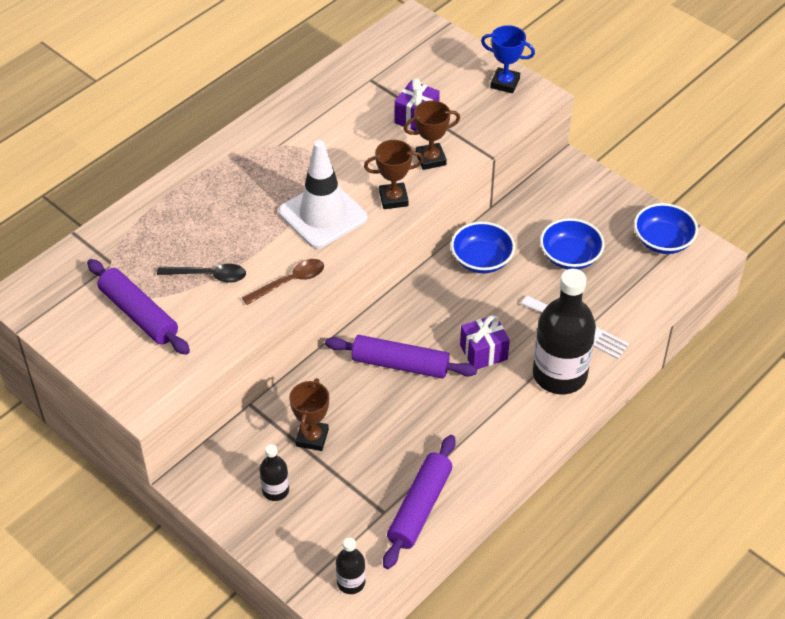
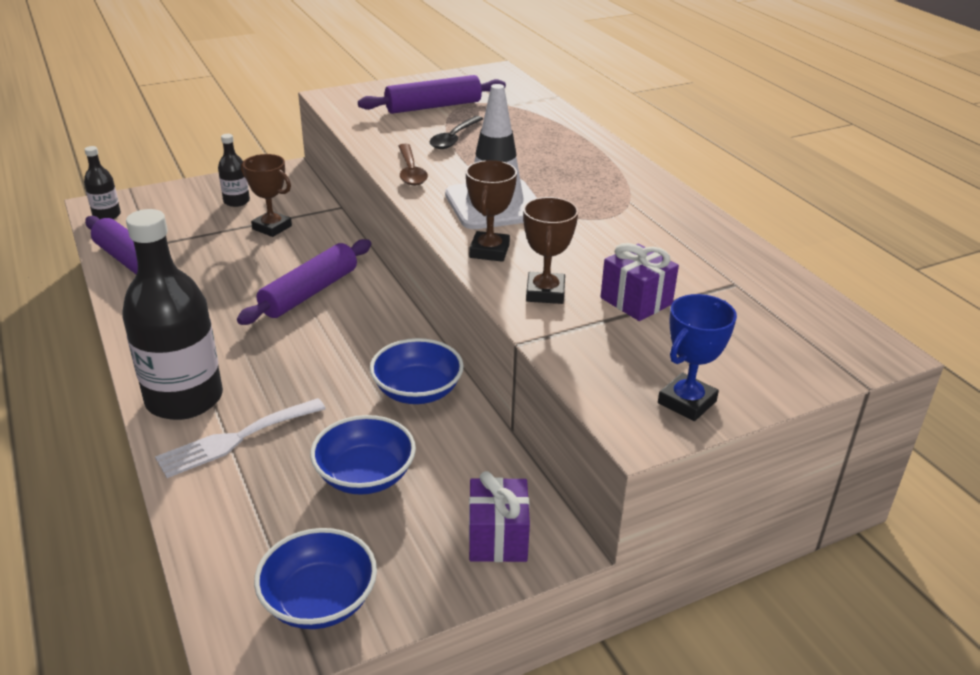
camera: 110 degrees right, 15 degrees down
purple gift [460,315,510,369] -> purple gift moved to [469,471,530,562]

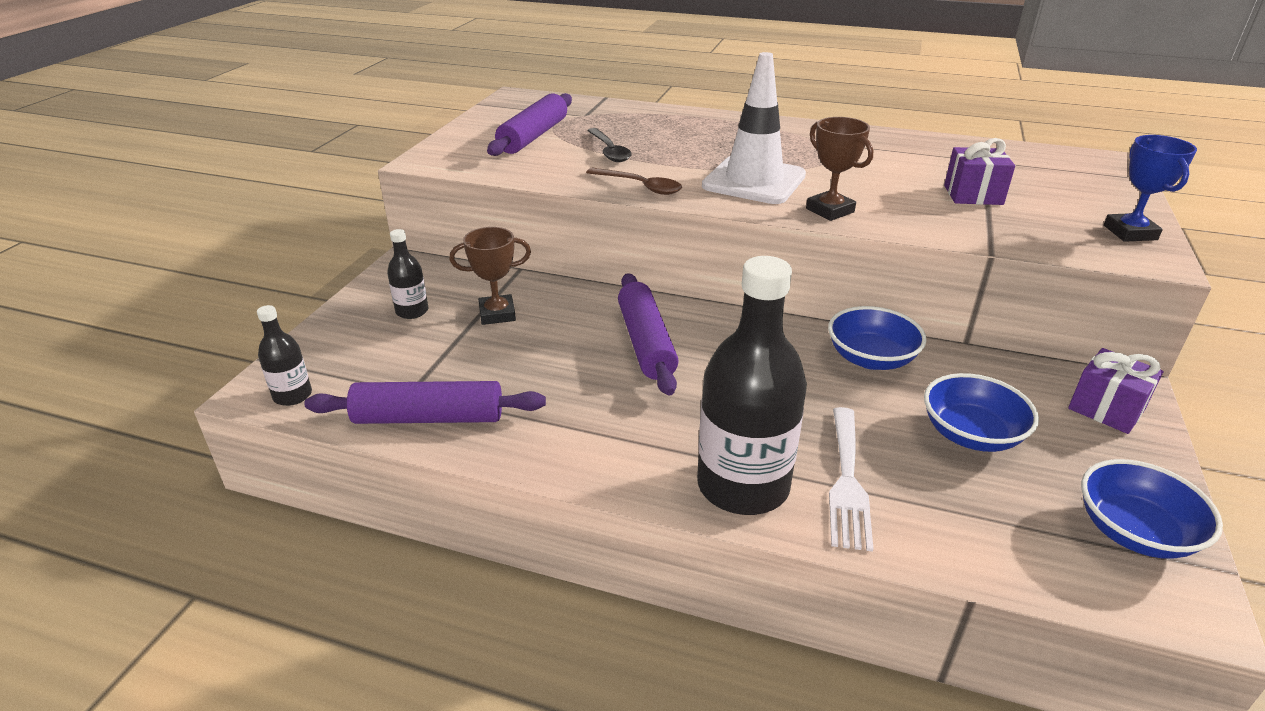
camera: 45 degrees left, 0 degrees up
brown trophy [523,197,579,304] -> none

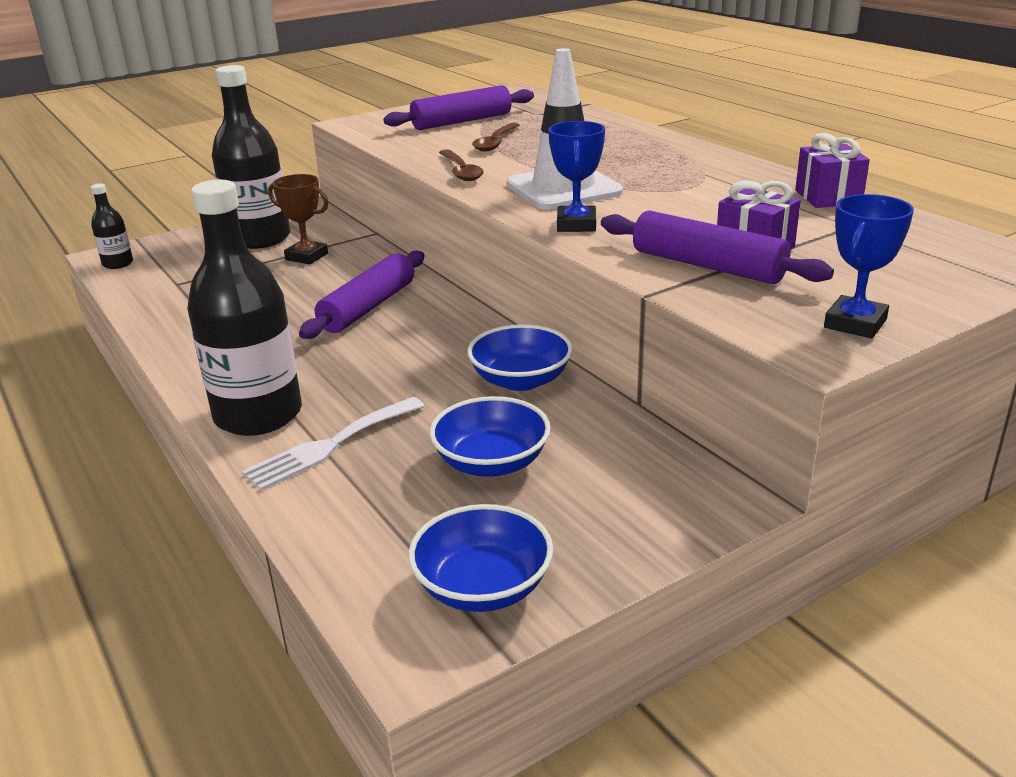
camera: 40 degrees right, 5 degrees down
purple rolling pin [304,381,546,424] -> purple rolling pin moved to [601,210,834,284]
black bottle [387,229,428,319] -> black bottle [212,65,290,249], size x2.14
black spoon [587,128,632,162] -> brown spoon [472,123,520,151]
brown trophy [806,117,873,221] -> blue trophy [548,121,605,232]
purple gift [1068,348,1163,434] -> purple gift moved to [795,133,870,208]

